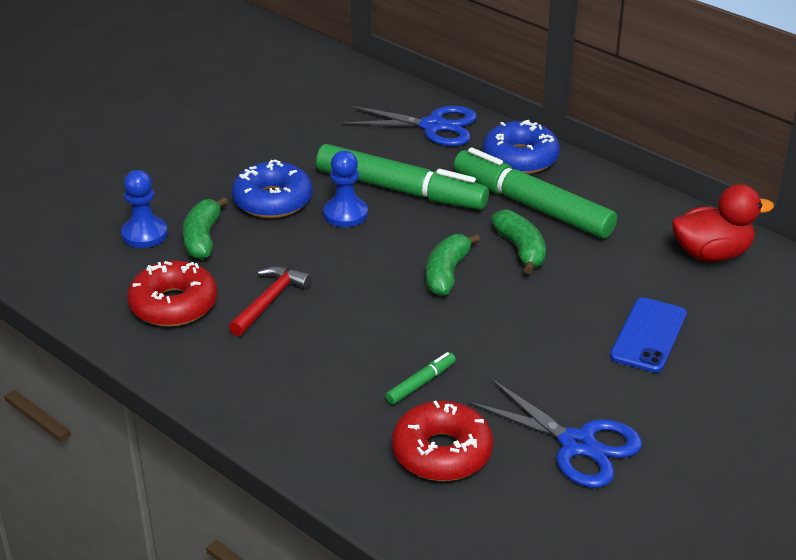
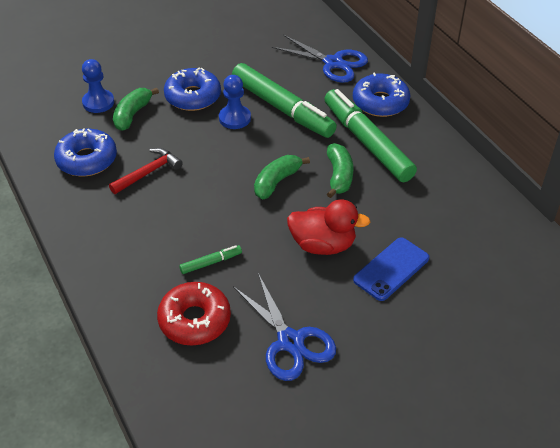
camera: 20 degrees right, 10 degrees up
red donut [127,261,217,327] -> blue donut [54,128,117,176]
red duck [672,184,774,262] -> red duck moved to [287,199,370,255]

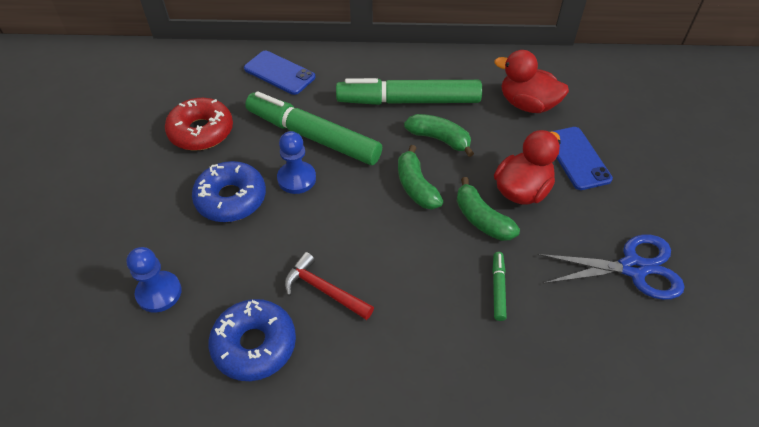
camera: 60 degrees left, 5 degrees up
red hammer [109,148,183,194] -> red hammer turned 45 degrees counterclockwise [284,252,374,320]
green banana [113,88,159,131] -> green banana moved to [457,177,520,241]
red donut [157,282,231,346] -> red donut moved to [165,98,233,151]
green marker [232,63,337,138] -> green marker turned 135 degrees counterclockwise [245,91,382,165]
blue scissors [272,35,368,83] -> blue phone [244,51,315,95]
blue donut [353,72,410,117] -> none
none -> red duck [494,50,569,113]

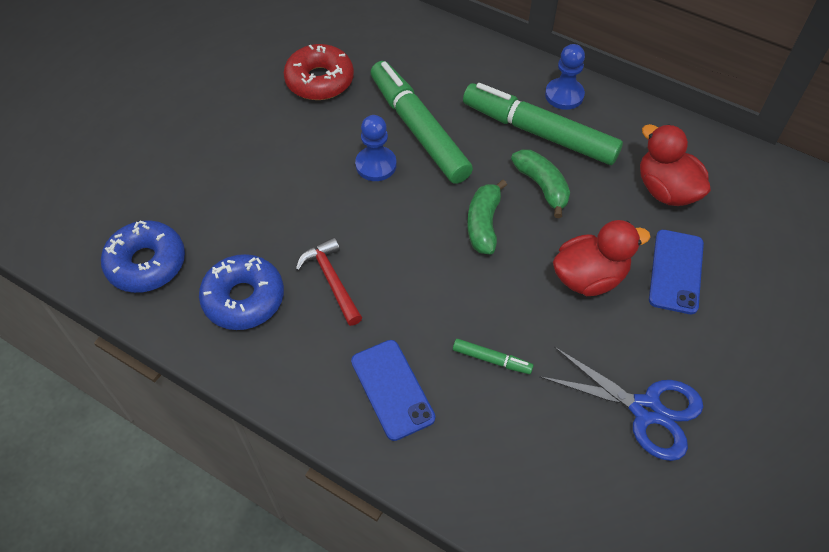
camera: 30 degrees right, 5 degrees up
blue pawn [126,247,182,313] -> blue pawn moved to [545,44,585,110]
blue donut [192,161,266,222] -> blue donut moved to [101,220,185,293]
blue phone [244,51,315,95] -> blue phone moved to [351,340,435,441]
green banana [457,177,520,241] -> none
green marker [492,252,507,321] -> green marker turned 75 degrees clockwise [453,339,534,374]

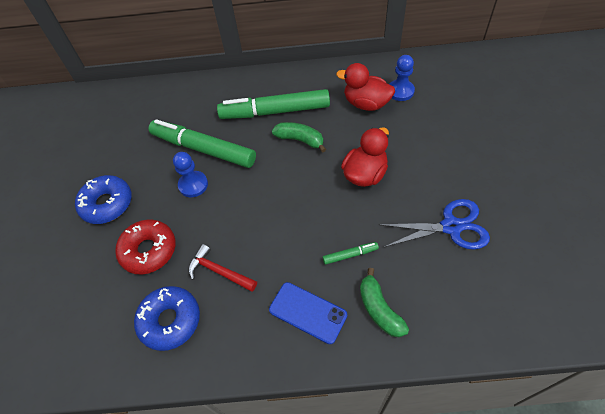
camera: 30 degrees left, 0 degrees up
blue donut [101,220,185,293] -> blue donut moved to [75,175,132,224]
red donut [284,44,354,100] -> red donut moved to [115,219,176,274]
green banana [467,180,507,254] -> green banana moved to [360,268,409,337]
blue pawn [545,44,585,110] -> blue pawn moved to [389,55,415,101]
blue phone [649,230,704,314] -> none

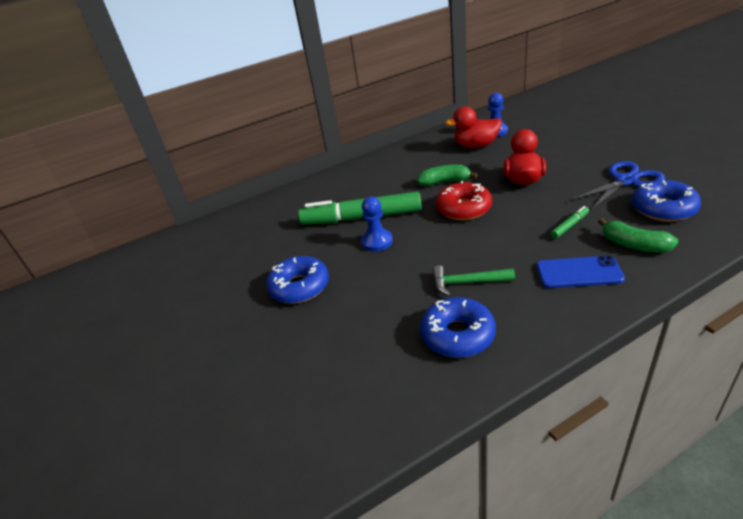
camera: 25 degrees left, 20 degrees down
red donut [115,219,176,274] -> red donut moved to [436,181,492,221]
red hammer [188,244,257,292] -> green hammer [433,265,515,296]
green marker [217,89,330,119] -> none
none -> blue donut [632,180,701,222]

